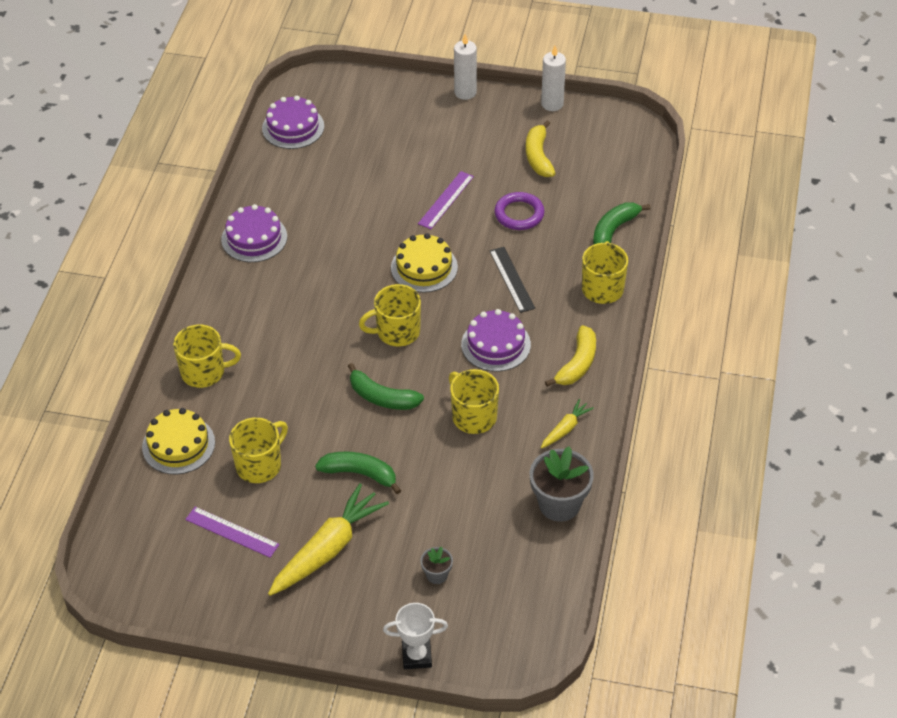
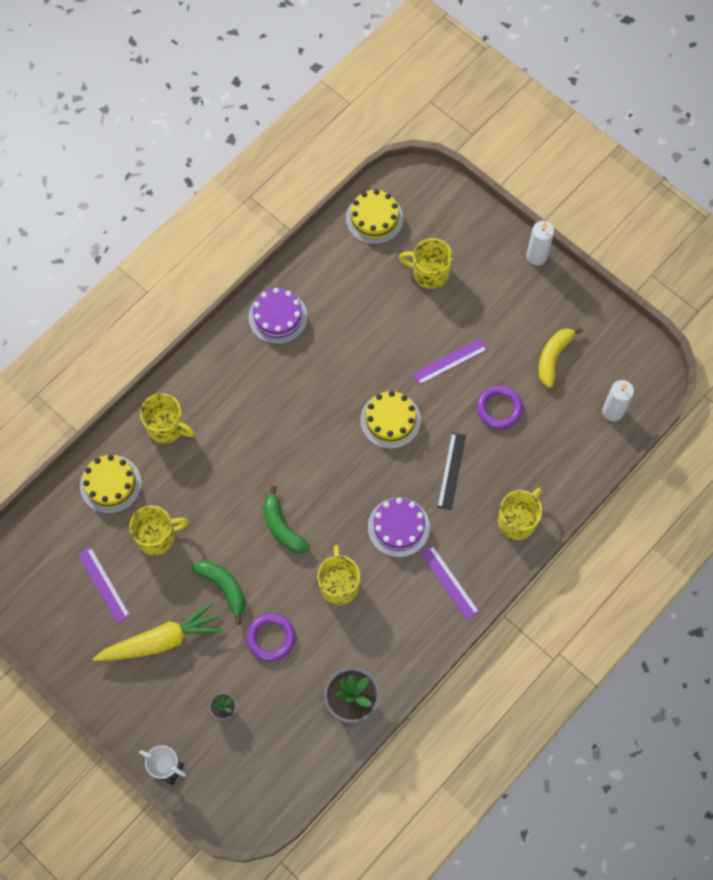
camera: 30 degrees right, 20 degrees up
purple cake [262,96,324,149] -> yellow cake [346,189,403,244]
yellow mug [359,284,421,346] -> yellow mug moved to [399,238,453,289]
white candle [541,46,566,111] -> white candle moved to [602,380,634,421]
yellow carrot [541,399,594,449] -> none
yellow banana [545,325,596,387] -> purple ruler [420,545,479,620]
green banana [593,203,651,244] -> none
none -> purple ring [247,613,296,662]

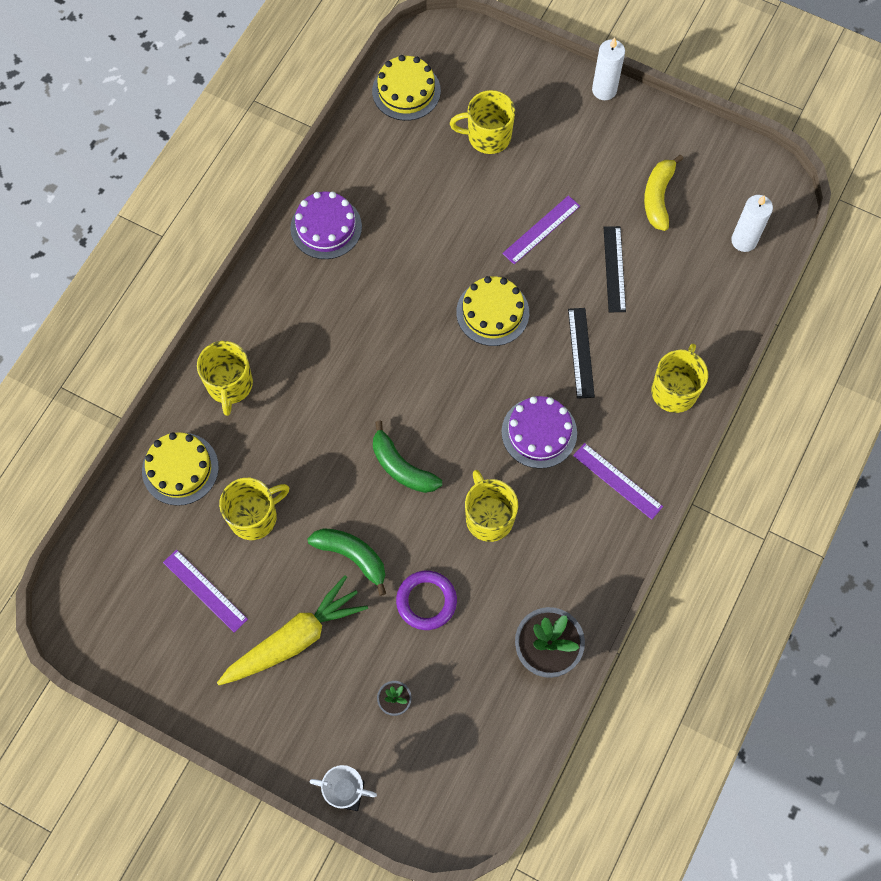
camera: 15 degrees left, 0 degrees up
yellow mug [140,393,195,444] -> yellow mug turned 75 degrees clockwise [197,341,253,416]
purple ring [477,385,523,429] -> black ruler [604,226,626,312]

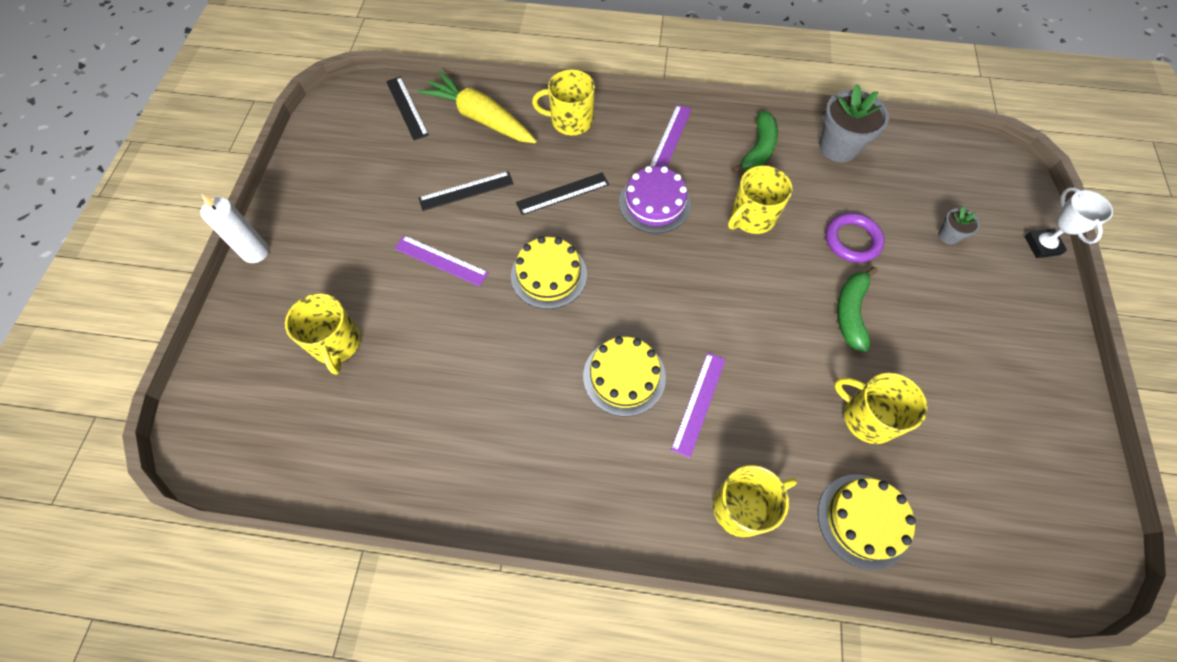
camera: 110 degrees left, 5 degrees down
purple ruler [163,549,248,633] -> purple ruler moved to [671,352,726,458]
yellow carrot [217,575,368,685] -> yellow carrot moved to [418,71,537,143]
purple cake [290,192,362,259] -> none
yellow cake [372,55,441,121] -> yellow cake moved to [583,336,666,417]
green banana [373,421,442,493] -> green banana moved to [732,111,778,173]
yellow banana [644,155,683,231] -> none
white candle [731,195,773,252] -> black ruler [386,76,429,140]

